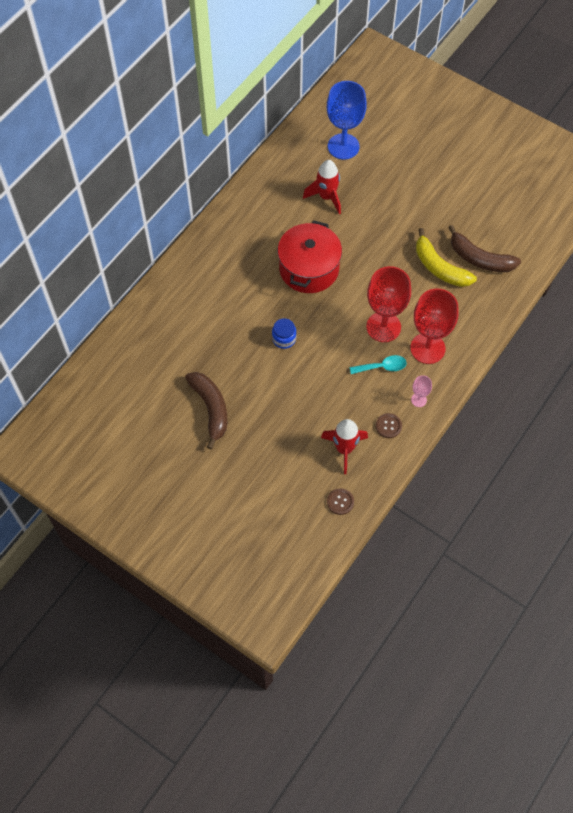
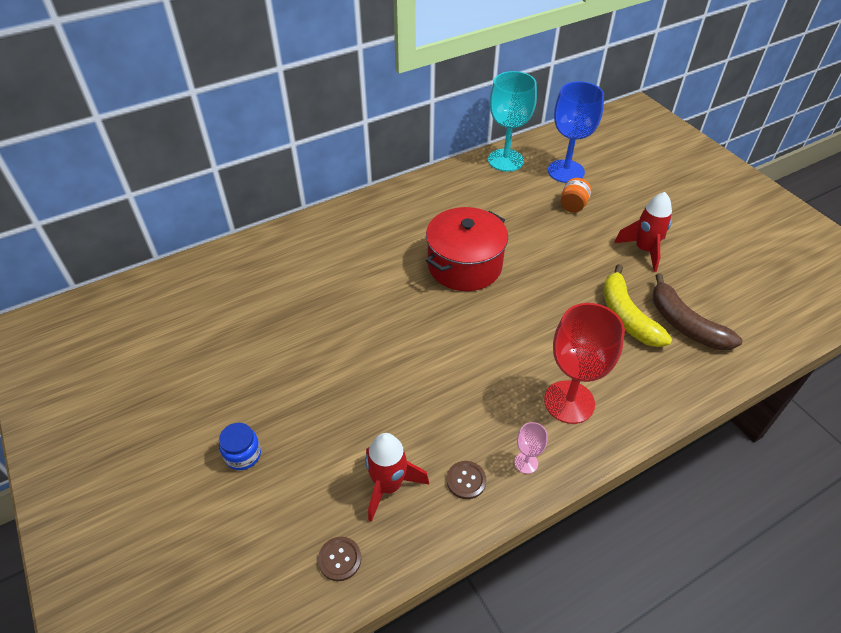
camera: 25 degrees right, 15 degrees down
brown banana [185,372,227,449] -> none
blue jar [272,318,296,349] -> blue jar moved to [219,423,261,470]
red rocket [303,160,341,214] -> red rocket moved to [614,192,672,272]
turquoise spoon [350,355,407,374] -> none
red goblet [366,266,411,342] -> none
none -> turquoise goblet [488,71,537,172]
none -> orange jar [561,178,591,213]

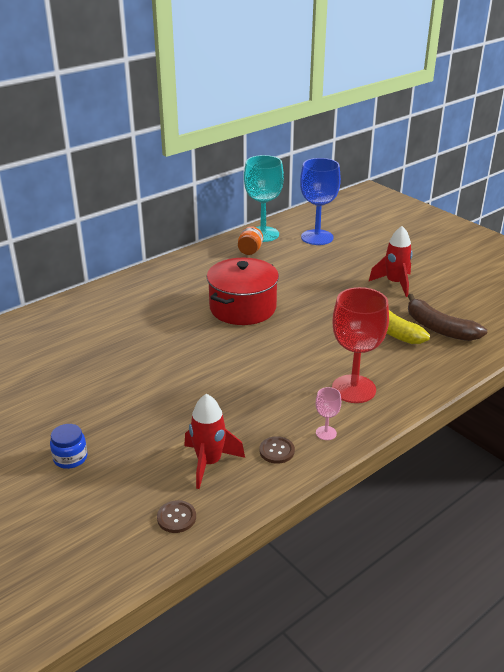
camera: 10 degrees left, 15 degrees down
orange jar [561,178,591,213] -> orange jar moved to [238,226,263,255]

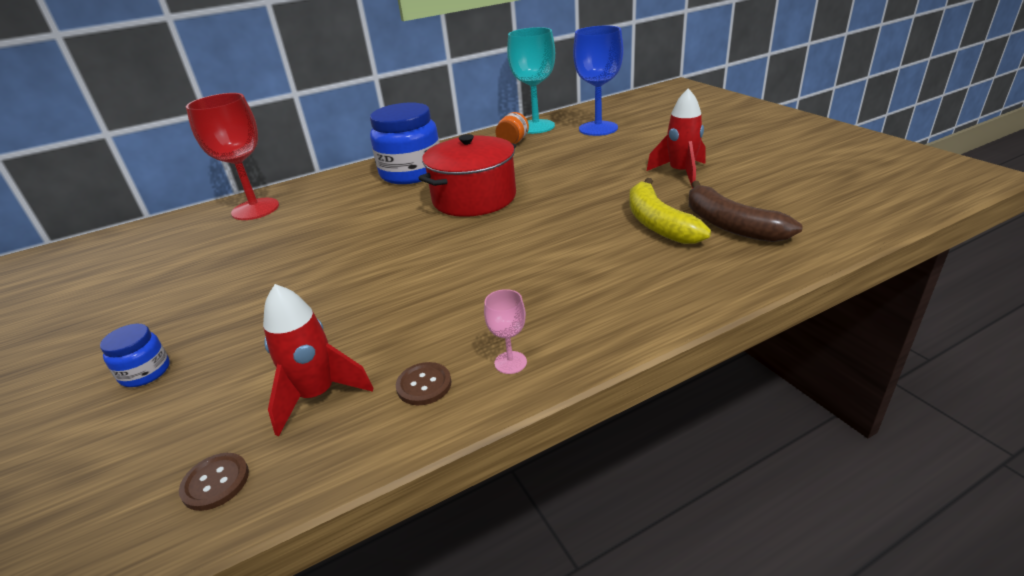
camera: 15 degrees right, 0 degrees up
red goblet [332,287,389,403] -> red goblet moved to [186,93,279,220]
none -> blue jar [370,102,440,184]

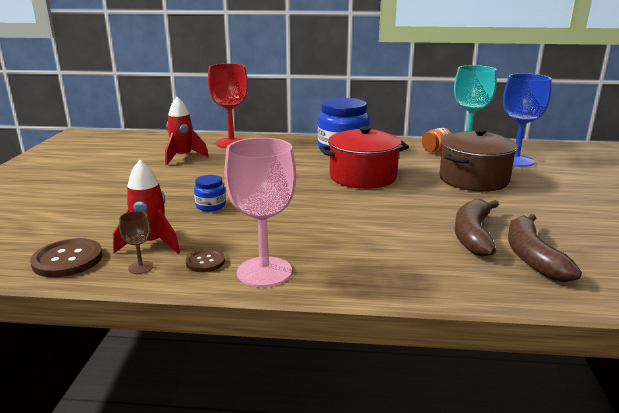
camera: 30 degrees right, 10 degrees down
blue jar [100,324,170,387] -> blue jar moved to [194,175,226,211]
brown button [179,453,249,511] -> brown button [30,238,103,278], size x1.71
pink goblet [484,289,527,374] -> pink goblet [224,138,296,287], size x2.26
yellow banana [629,178,711,244] -> brown banana [455,199,499,257]
red rocket [647,88,706,188] -> red rocket moved to [165,97,209,165]
none -> brown goblet [119,211,153,274]
none -> brown pot [439,128,518,192]

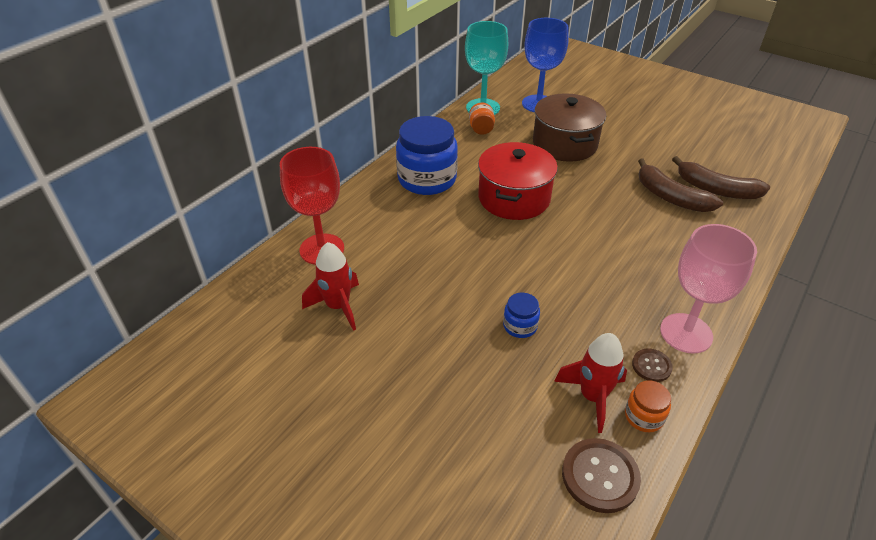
camera: 60 degrees left, 20 degrees up
brown goblet [119,211,153,274] -> orange jar [625,380,671,432]

